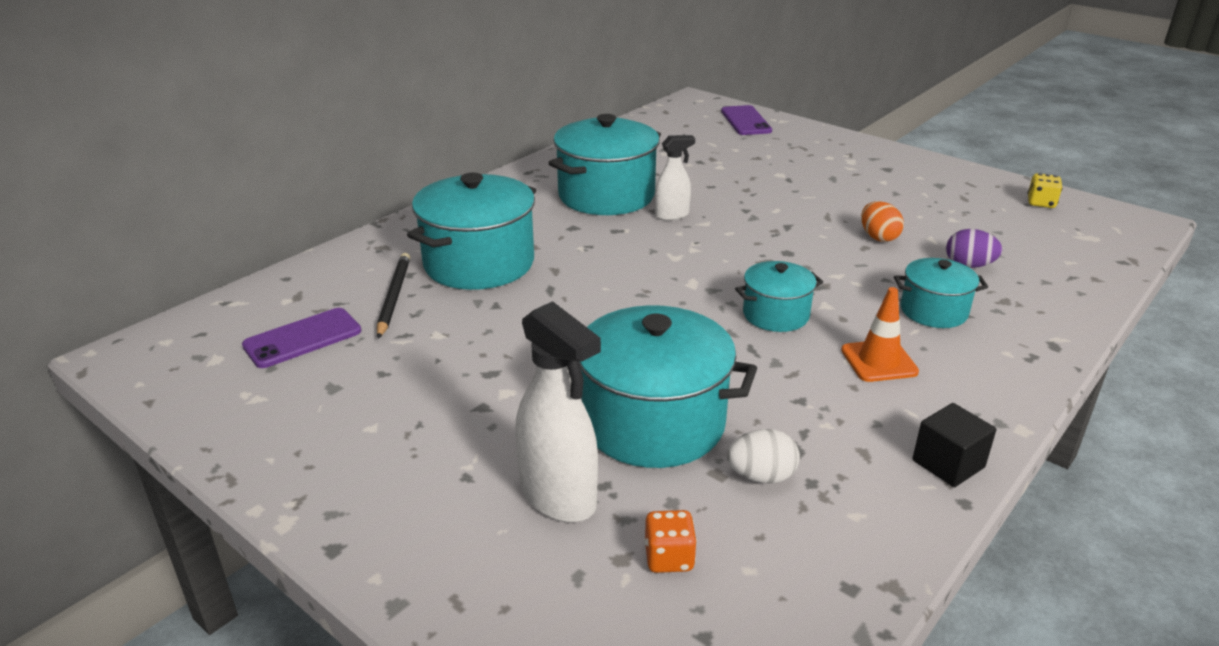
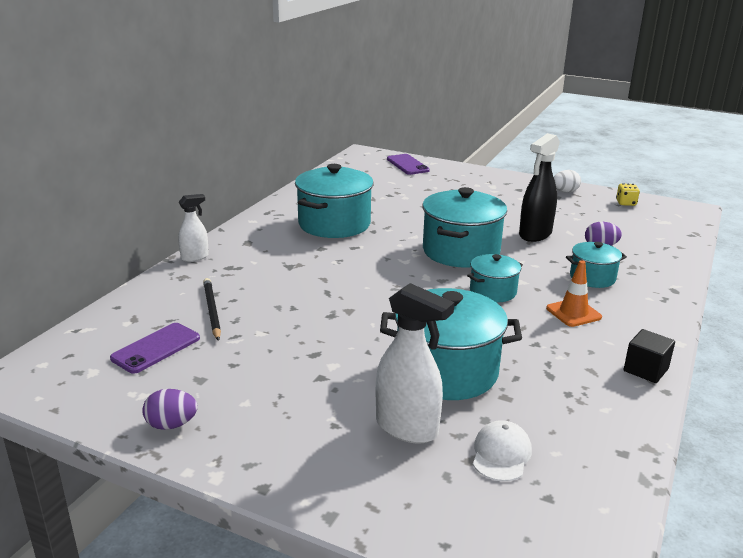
camera: 15 degrees left, 5 degrees down
turquoise pot [407,173,536,290] -> turquoise pot moved to [422,187,507,268]
orange dice [644,510,697,573] -> white cap [473,420,532,481]
white spray bottle [655,135,695,221] -> white spray bottle moved to [178,194,209,262]
white egg [727,429,800,484] -> white egg moved to [554,170,581,193]
orange egg [861,201,904,242] -> black spray bottle [519,133,560,242]
none -> purple egg [142,389,198,430]

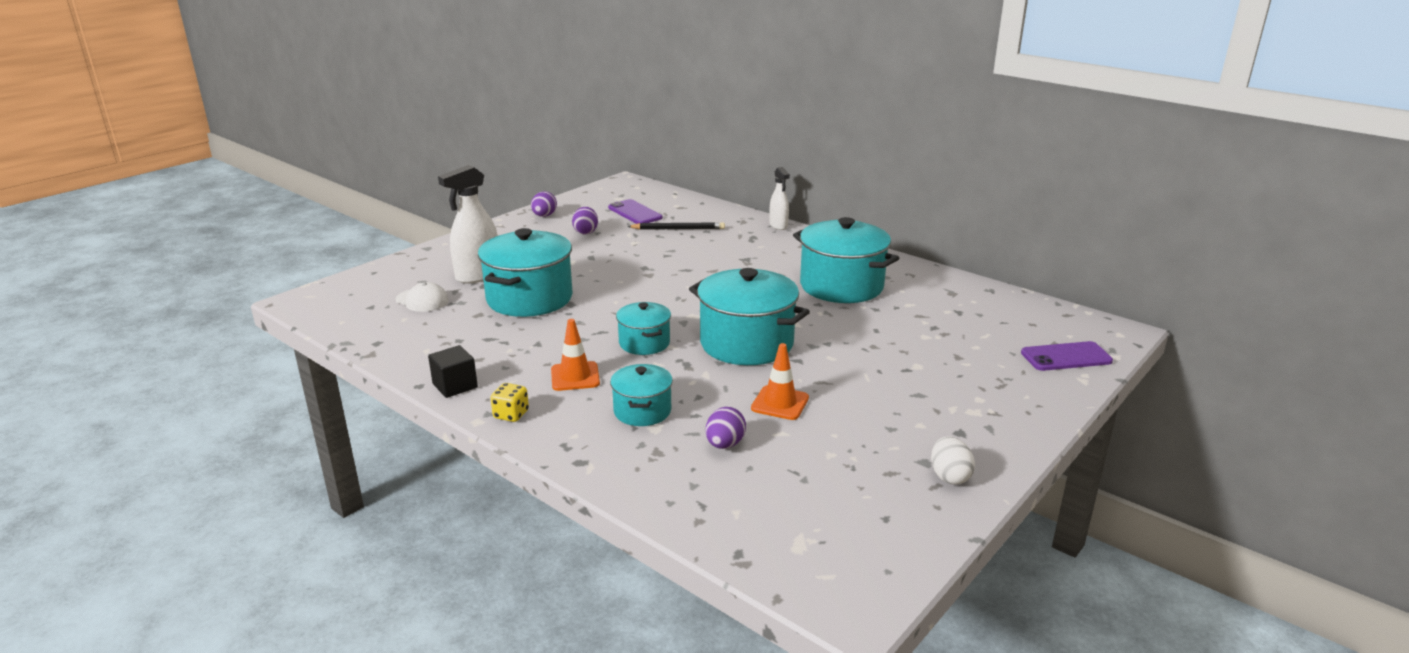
camera: 105 degrees right, 0 degrees up
black spray bottle [519,133,560,242] -> orange traffic cone [751,343,809,420]
yellow dice [616,183,640,206] -> yellow dice moved to [490,383,529,422]
none -> purple egg [572,207,598,234]

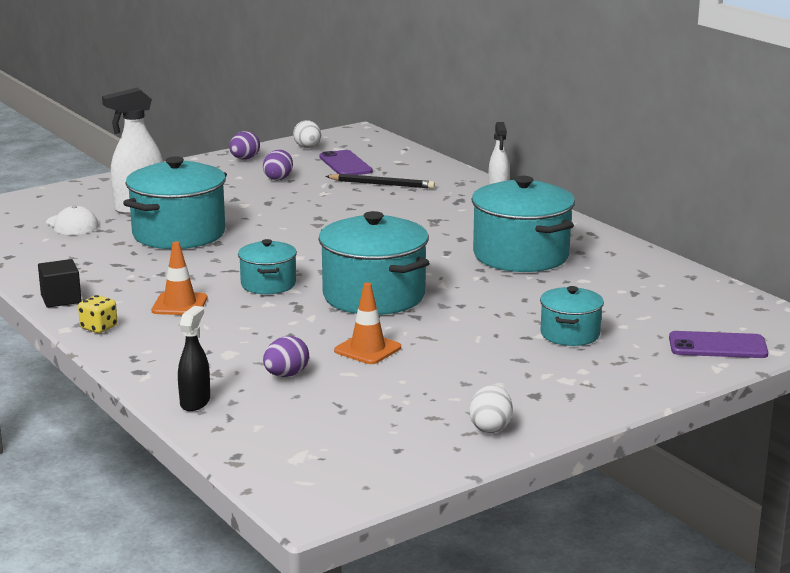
camera: 15 degrees right, 5 degrees down
turquoise pot [610,364,673,426] -> turquoise pot moved to [540,286,604,346]
none -> black spray bottle [178,306,210,411]
none -> white egg [293,120,321,148]

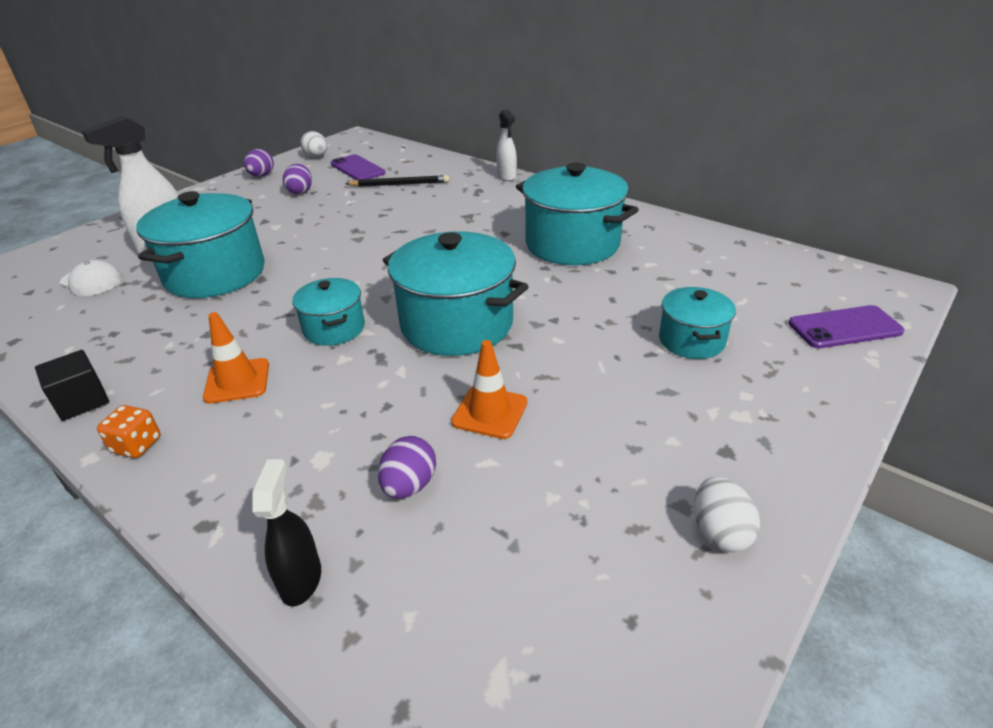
camera: 15 degrees left, 15 degrees up
yellow dice [78,295,117,333] -> orange dice [97,405,161,458]

